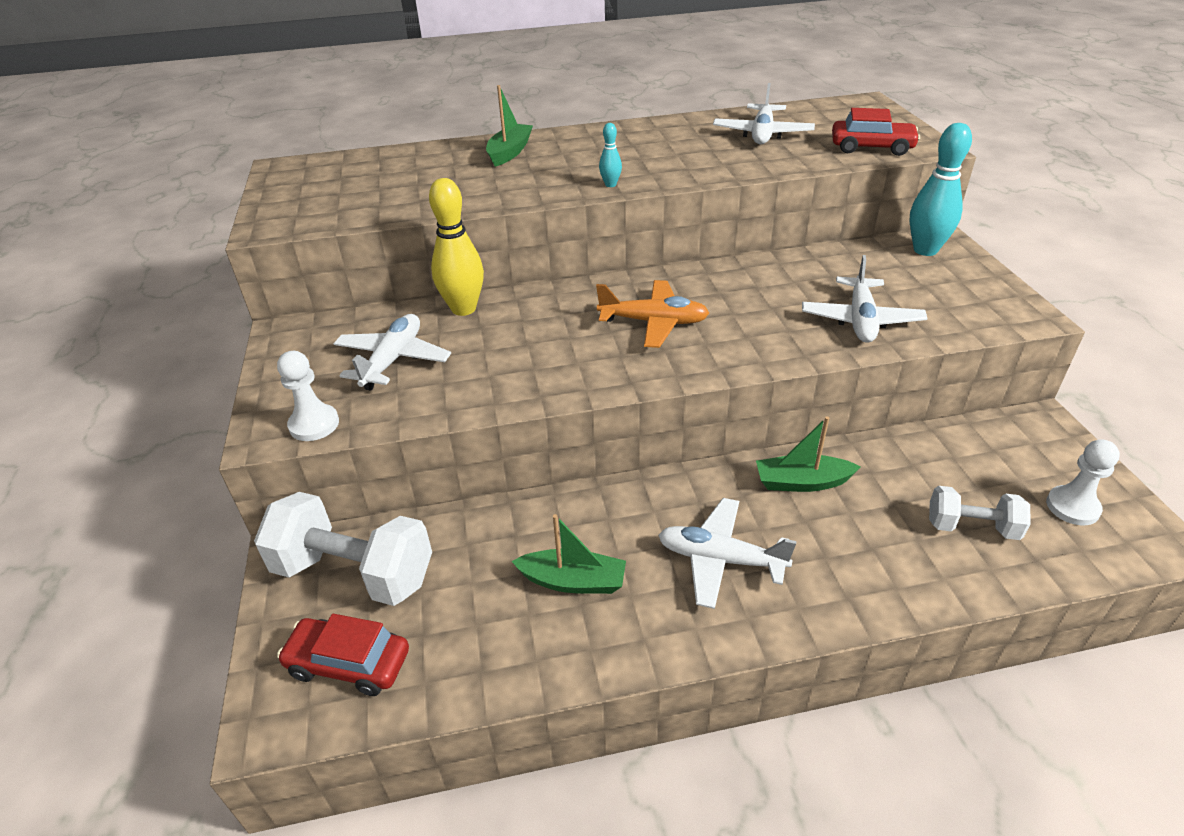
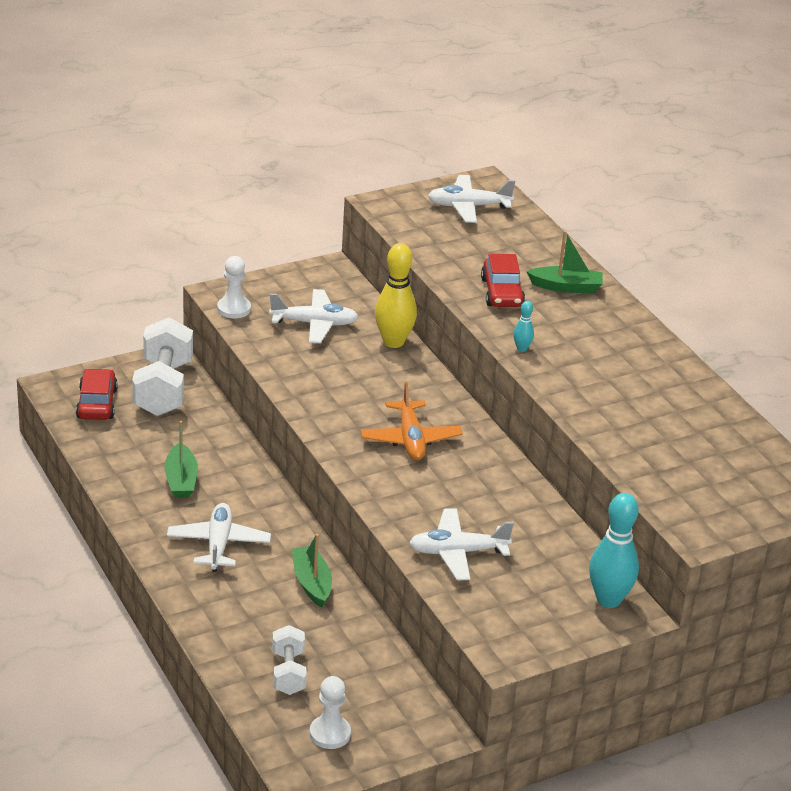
camera: 70 degrees right, 5 degrees down
white plane [713,83,815,144] -> white plane moved to [428,175,515,223]
red car [832,108,920,156] -> red car moved to [481,254,525,307]

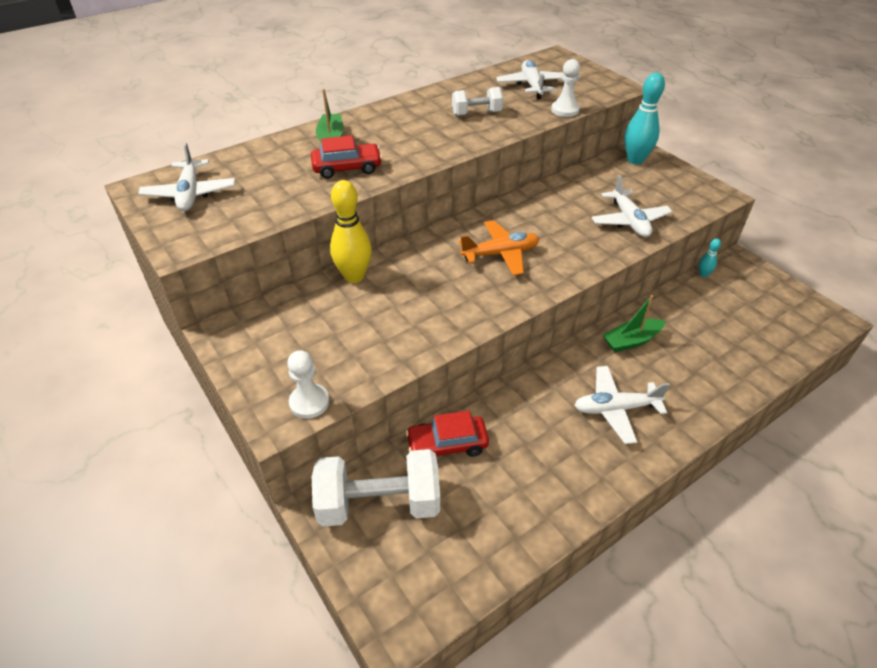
camera: 95 degrees left, 10 degrees up
red car [76,368,118,420] -> red car moved to [406,411,489,457]
green boat [164,421,198,498] -> none
white plane [269,289,358,343] -> white plane moved to [496,60,562,99]
white dumbbell [272,625,307,695] -> white dumbbell moved to [452,87,503,116]
white pawn [309,676,351,749] -> white pawn moved to [551,59,580,117]
turquoise bowling pin [513,301,534,352] -> turquoise bowling pin moved to [699,238,721,277]

